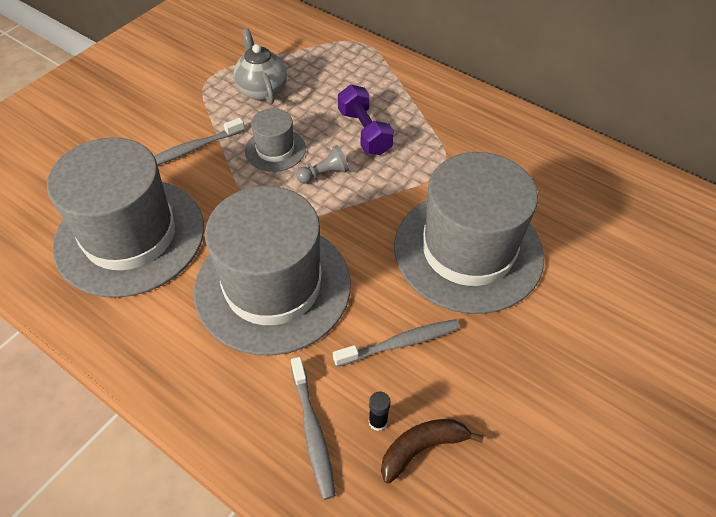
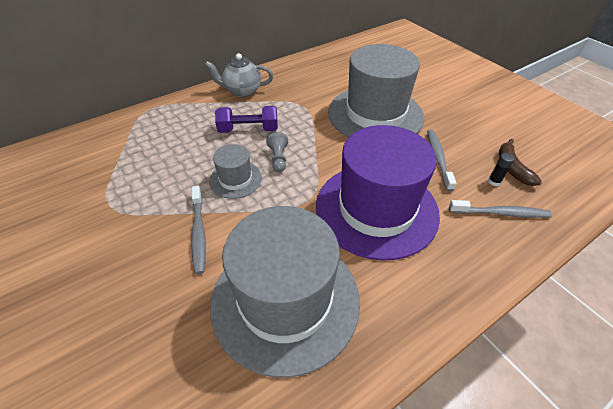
camera: 70 degrees left, 5 degrees down
grey hat [194,186,351,356] -> purple hat [316,125,440,260]
grey teapot [234,29,287,104] -> grey teapot moved to [205,53,273,97]

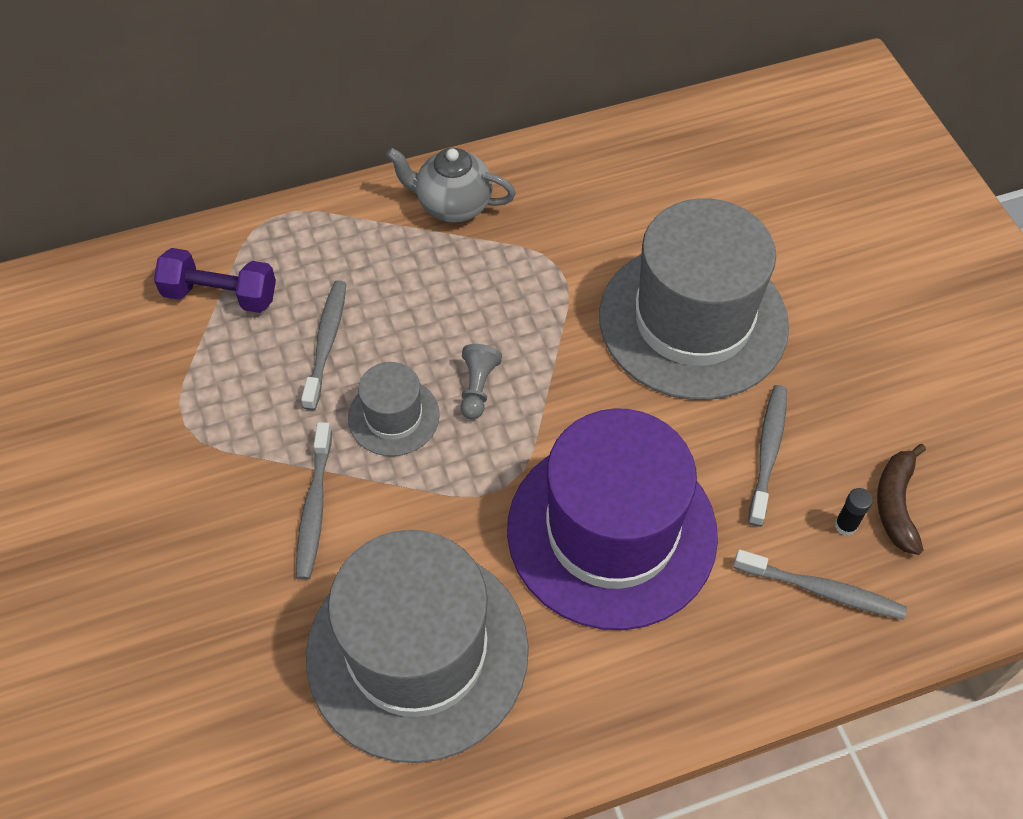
camera: 15 degrees right, 10 degrees up
purple dumbbell [215,106,278,133] -> purple dumbbell moved to [154,248,276,313]
none -> grey toothbrush [301,280,346,411]

